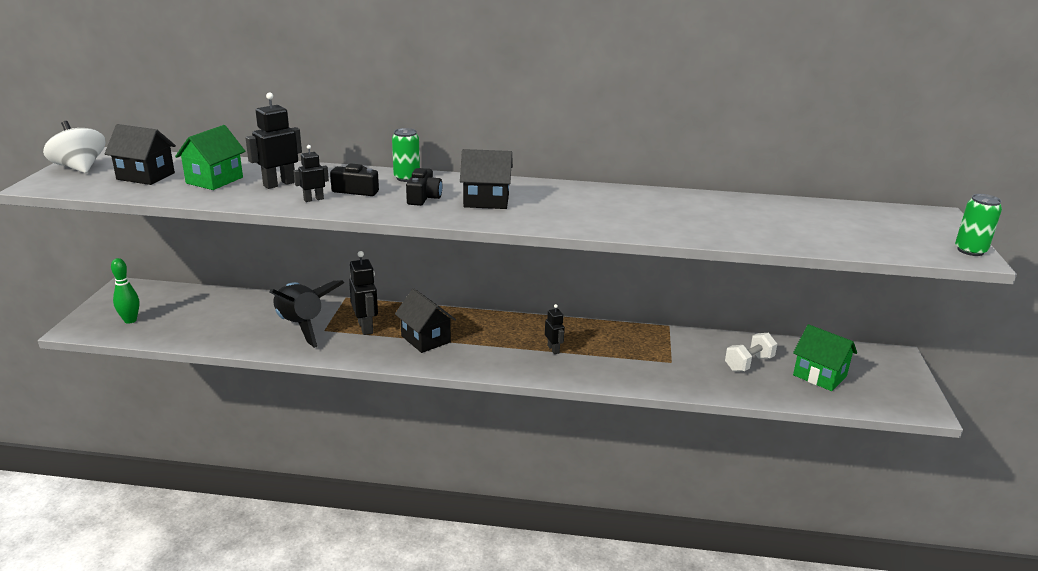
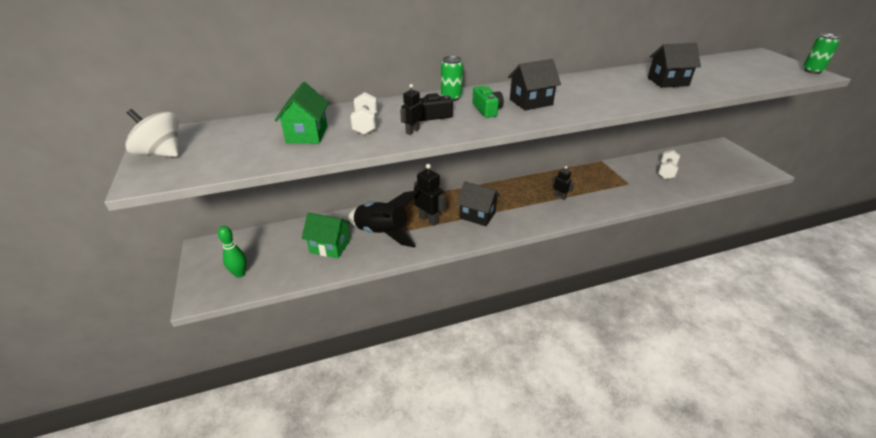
camera: 25 degrees left, 10 degrees up
black house [105,124,176,185] -> black house moved to [648,43,701,88]
black robot [245,92,302,189] -> white dumbbell [351,92,377,135]
black camera [406,168,442,206] -> green camera [472,86,504,118]
green house [793,324,857,391] -> green house moved to [302,213,351,258]

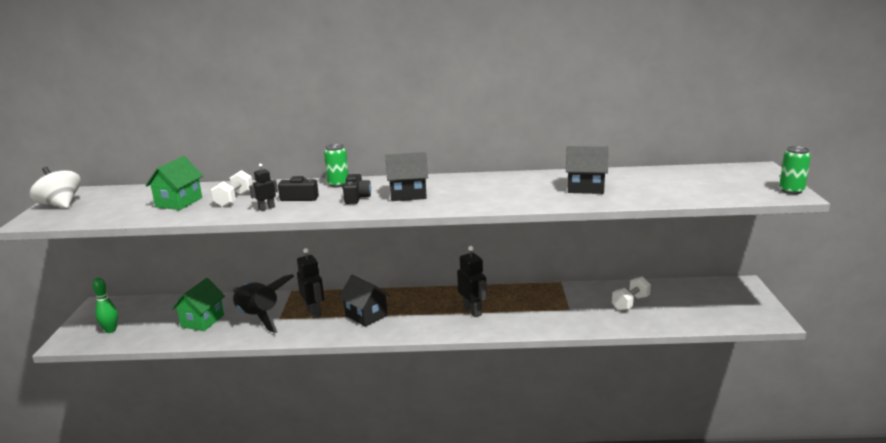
camera: 20 degrees right, 15 degrees down
green house [302,213,351,258] -> green house turned 75 degrees clockwise [172,278,225,331]
green camera [472,86,504,118] -> black camera [343,174,371,204]
black robot [553,166,574,200] -> black robot [457,246,487,317], size x1.69

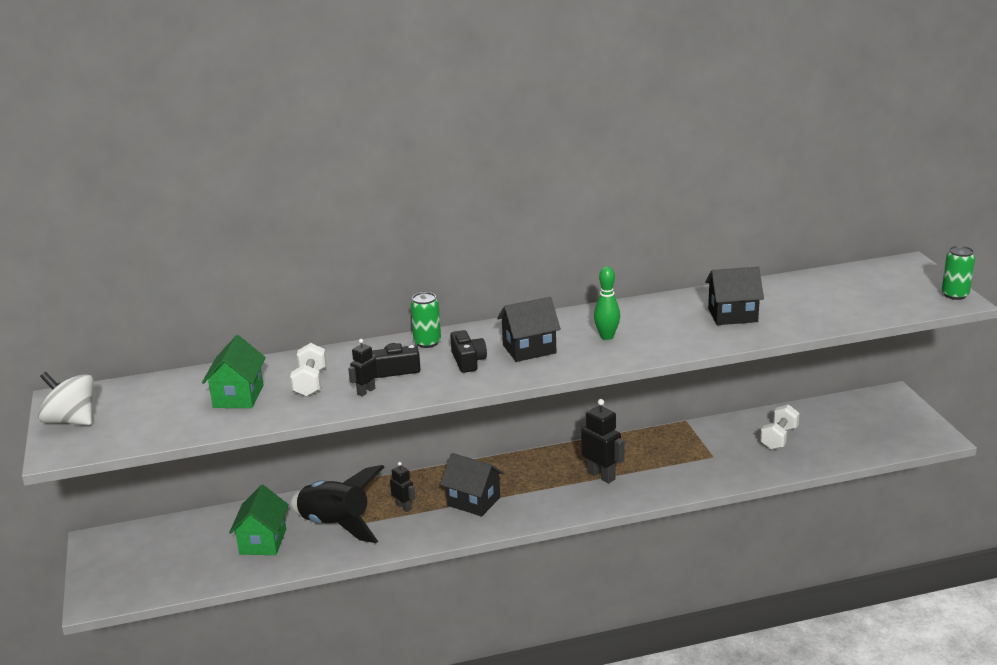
camera: 15 degrees left, 5 degrees up
green bowling pin [92,278,118,333] -> green bowling pin moved to [594,266,620,340]
black robot [297,248,324,318] -> black robot [390,462,415,512], size x0.59

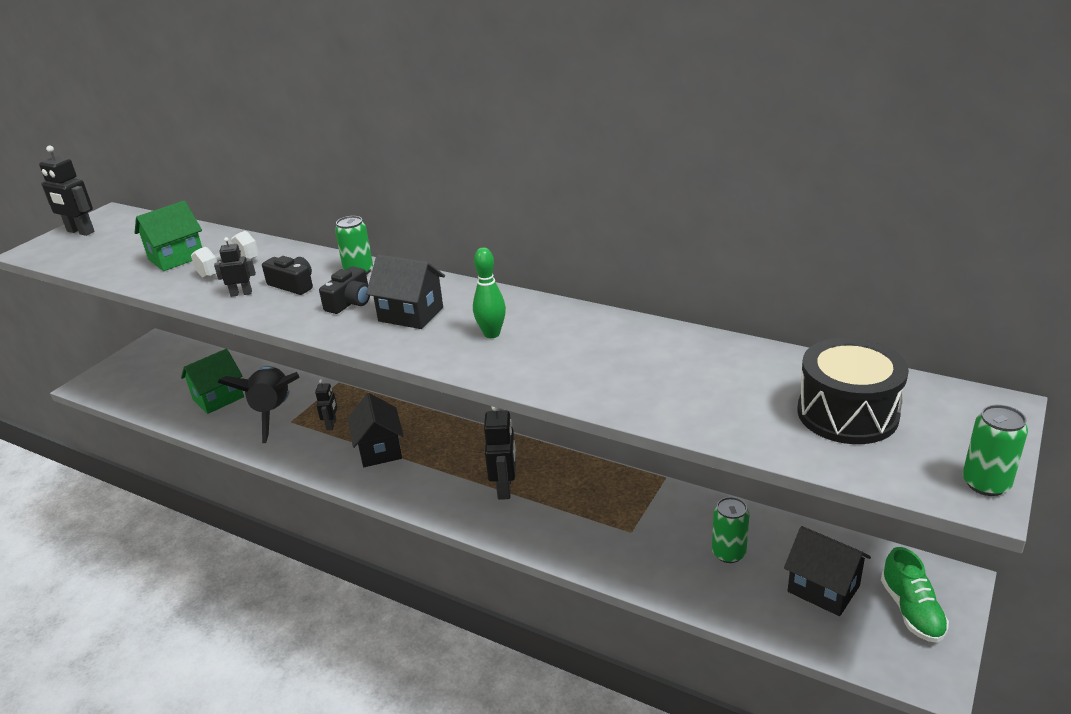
camera: 45 degrees right, 5 degrees up
white spinning top [38,372,94,425] -> black robot [39,145,95,236]
black house [705,267,764,325] -> black house moved to [784,526,871,616]
white dumbbell [760,404,799,450] -> green can [712,497,749,563]
none -> black drum [797,337,909,444]
none -> green shoe [881,547,949,643]

